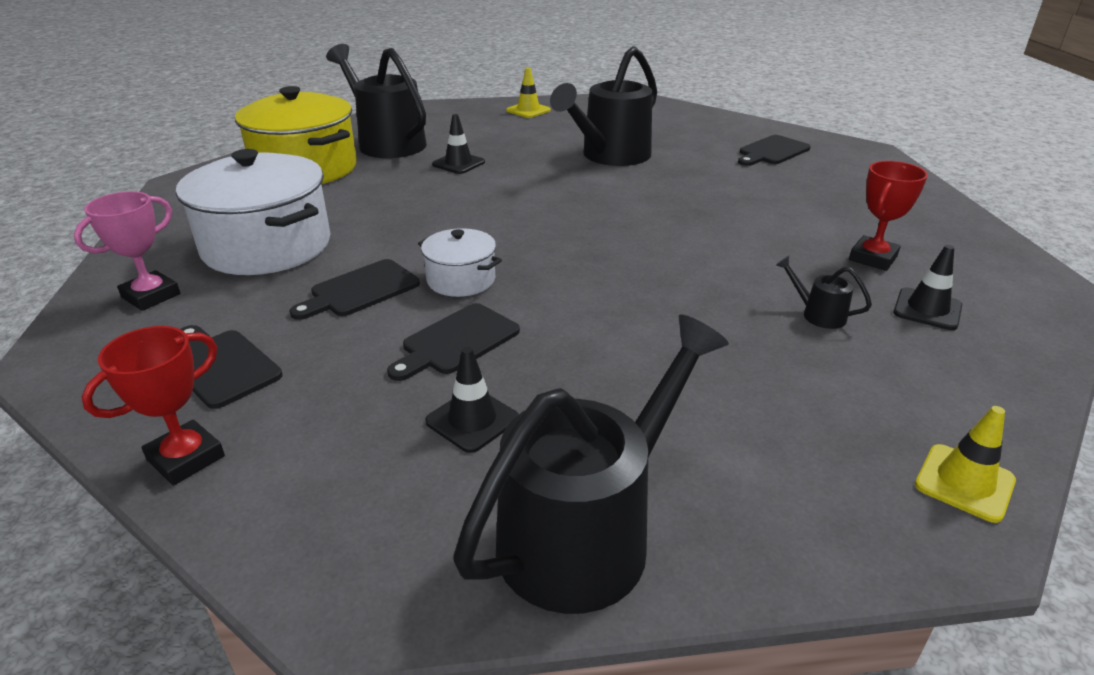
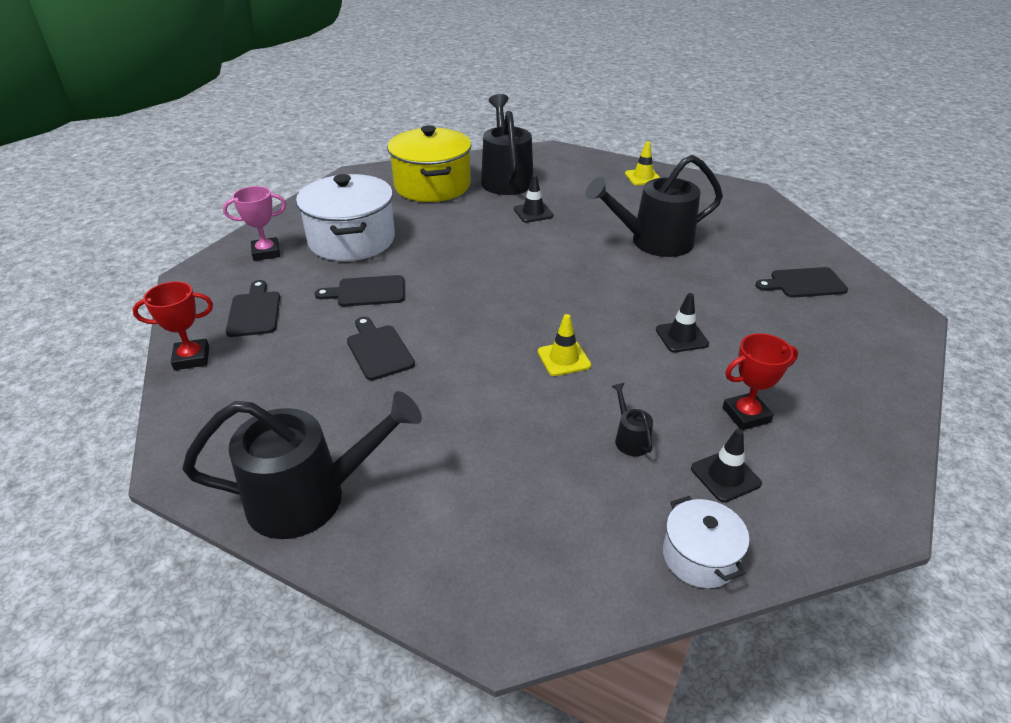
camera: 35 degrees right, 5 degrees up
black cutting board [387,303,520,381] -> black cutting board turned 75 degrees clockwise [347,317,415,380]
white pot [418,228,502,297] -> white pot moved to [663,496,750,588]
black traffic cone [425,347,519,453] -> black traffic cone moved to [656,293,709,352]
yellow traffic cone [915,406,1016,523] -> yellow traffic cone moved to [538,314,591,376]

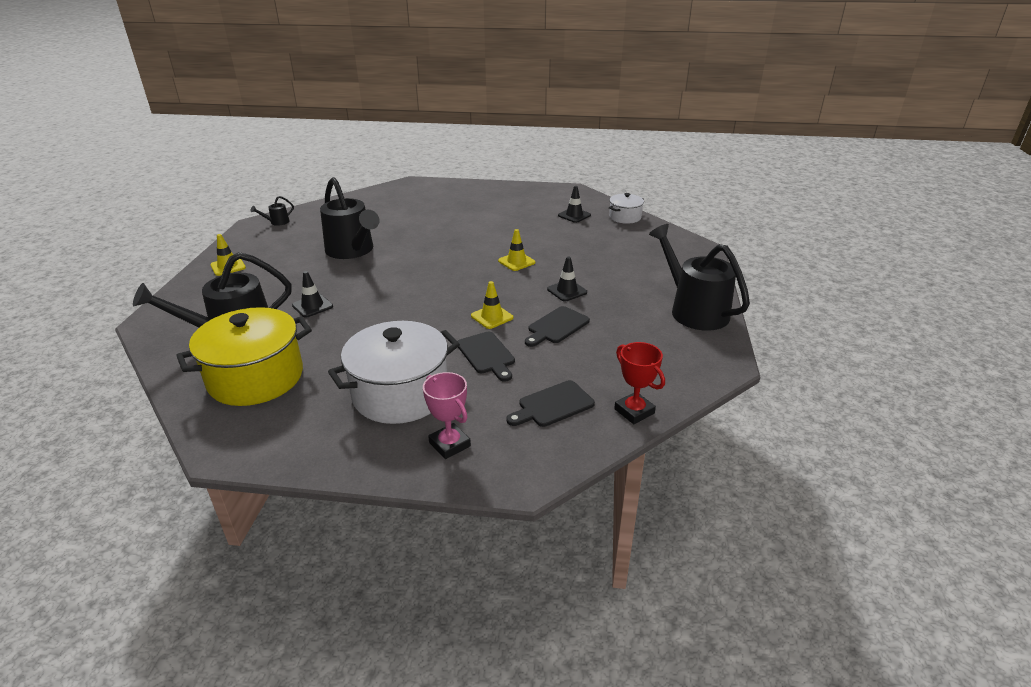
camera: 110 degrees left, 5 degrees down
black watering can [611,383,653,456] -> black watering can moved to [251,196,294,226]
black traffic cone [656,293,709,352] -> black traffic cone moved to [547,257,587,301]
red trophy [722,333,798,430] -> none
black cutting board [755,267,848,298] -> none
none -> yellow traffic cone [471,281,513,329]

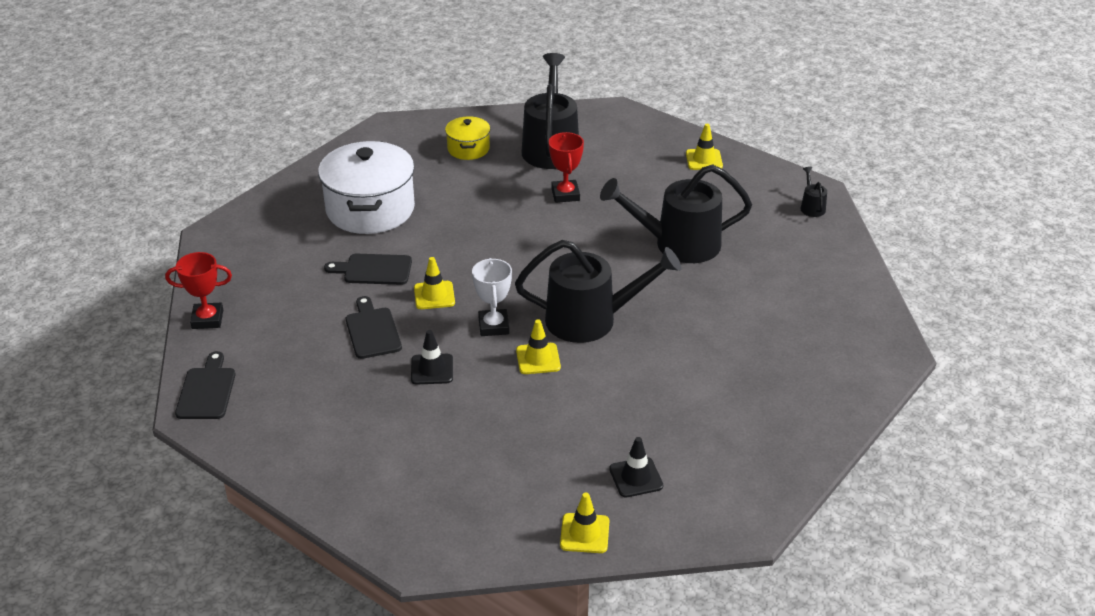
camera: 120 degrees right, 5 degrees up
yellow pot [176,307,312,406] -> yellow pot [445,117,490,160], size x0.51
black traffic cone [292,271,333,318] -> red trophy [549,132,584,203]
pink trophy [423,372,471,459] -> none
black cutting board [506,380,595,427] -> black cutting board moved to [175,351,235,419]
white pot [609,193,644,224] -> yellow traffic cone [560,492,609,553]
black watering can [649,224,750,331] -> black watering can moved to [515,240,681,343]
none -> white trophy [472,258,512,336]

